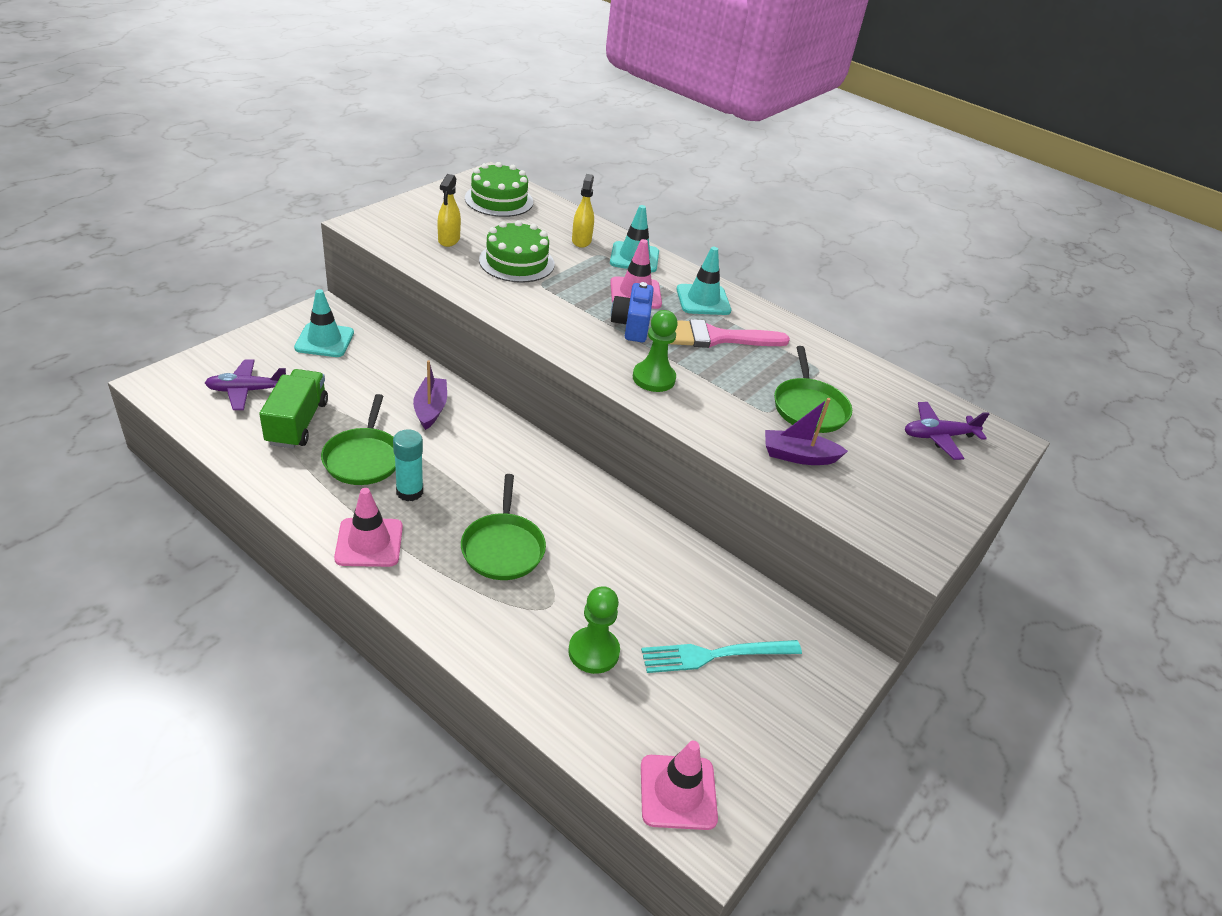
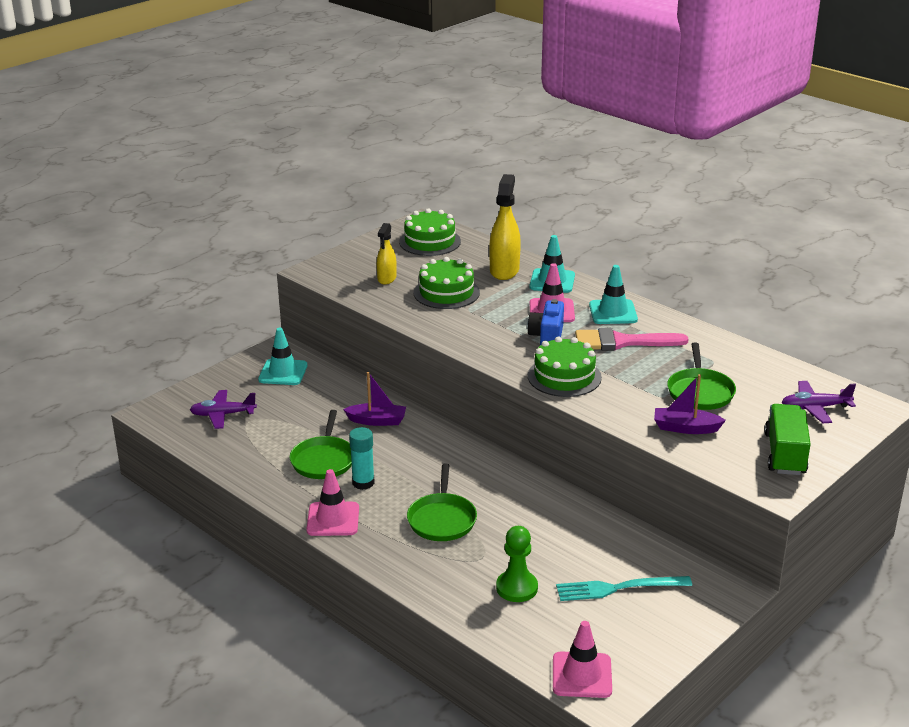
camera: 10 degrees right, 10 degrees down
green truck [259,369,328,448] -> green truck moved to [764,404,811,475]
purple boat [413,360,447,430] -> purple boat turned 90 degrees clockwise [343,372,406,426]
yellow spray bottle [572,174,594,248] -> yellow spray bottle [489,174,521,280], size x1.64
green pawn [633,310,678,392] -> green cake [528,337,602,397]

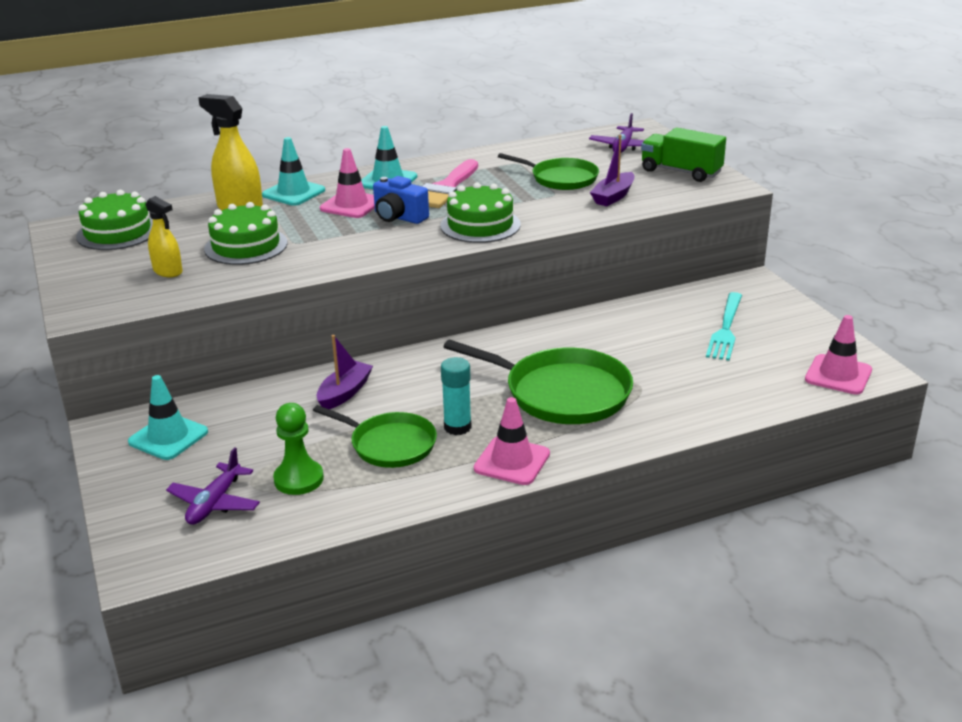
camera: 65 degrees left, 0 degrees up
green pan [407,464,477,541] -> green pan [444,340,633,424], size x1.56
green pawn [496,526,538,602] -> green pawn moved to [273,403,324,495]

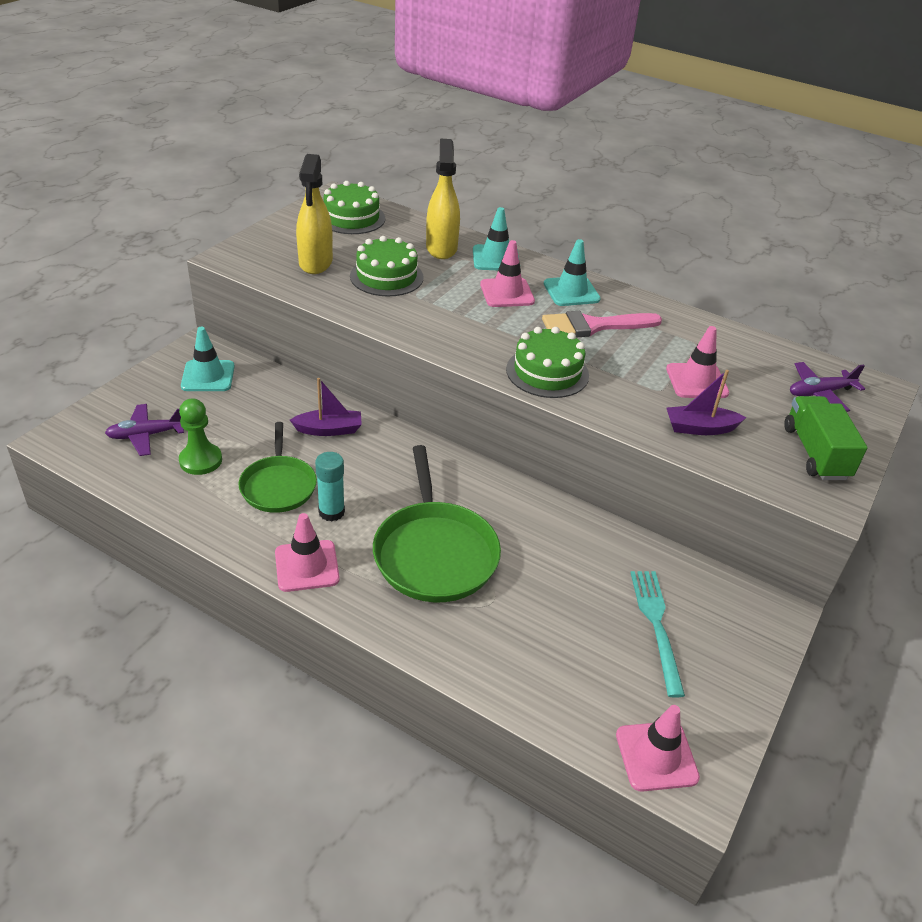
camera: 50 degrees right, 10 degrees up
yellow spray bottle [146,196,183,277] -> yellow spray bottle [296,154,333,274], size x1.64
blue camera [373,176,429,224] -> none
green pan [498,153,599,190] -> pink traffic cone [666,326,729,398]
turquoise fork [706,292,742,361] -> turquoise fork turned 105 degrees clockwise [631,571,685,698]

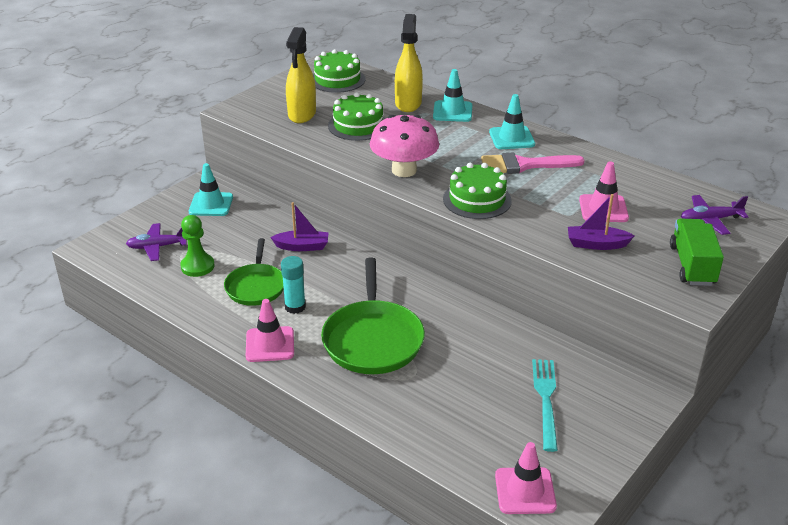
camera: 10 degrees right, 5 degrees down
pink traffic cone [480,240,535,307] -> none
none -> pink mushroom [370,115,439,177]

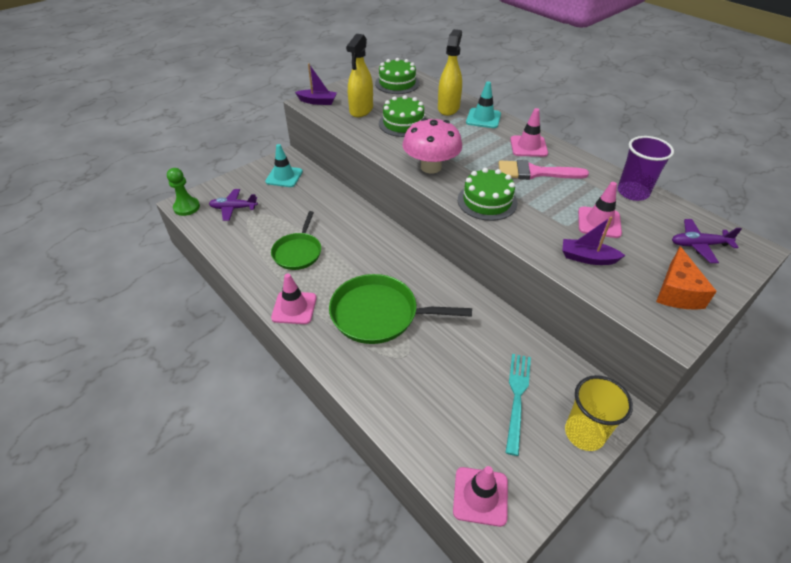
camera: 10 degrees right, 10 degrees up
green pawn [180,215,215,277] -> green pawn moved to [167,168,200,216]
purple boat [270,202,329,251] -> purple boat moved to [295,63,337,105]
turquoise glue stick [281,256,306,314] -> none
green pan [321,257,425,374] -> green pan turned 90 degrees clockwise [329,274,472,344]
turquoise traffic cone [489,94,535,149] -> pink traffic cone [510,108,548,157]
green truck [670,219,724,286] -> orange cheese [656,246,717,310]
none -> yellow cup [565,375,633,451]
none -> purple cup [617,136,674,201]

